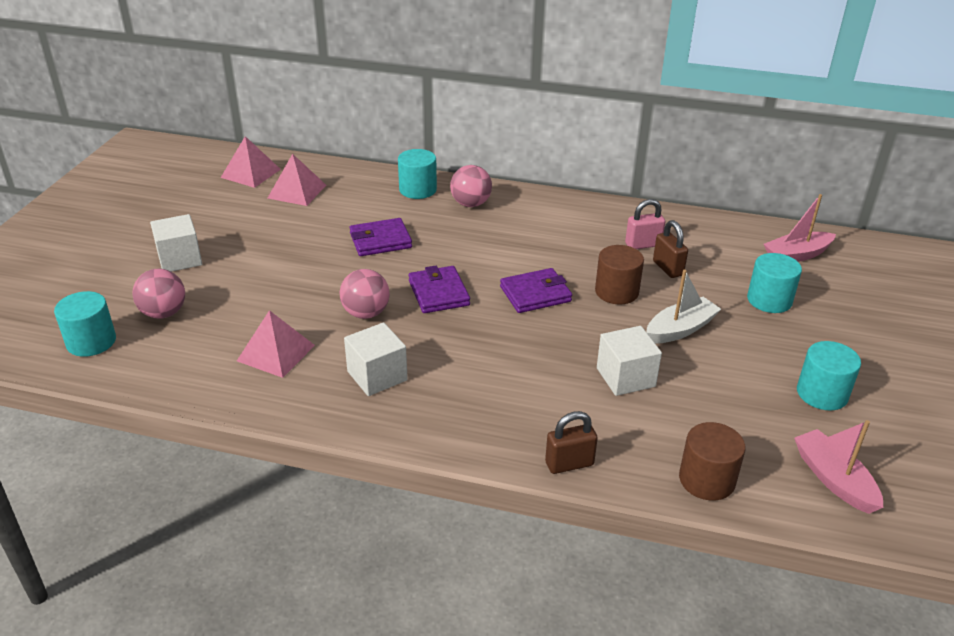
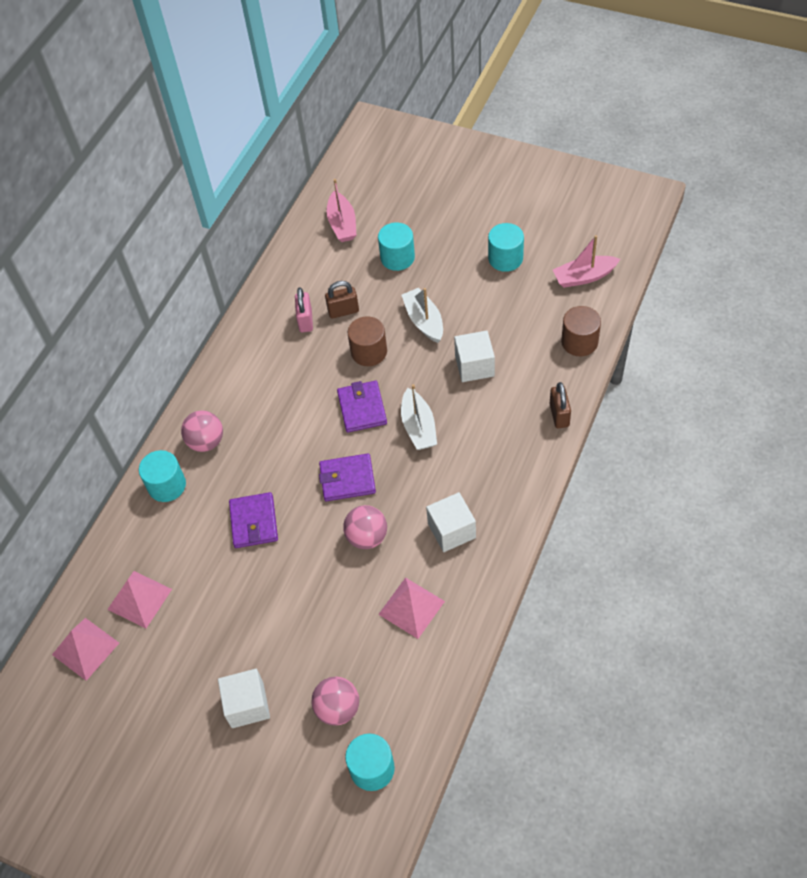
camera: 75 degrees left, 20 degrees up
none -> white boat [401,384,437,450]

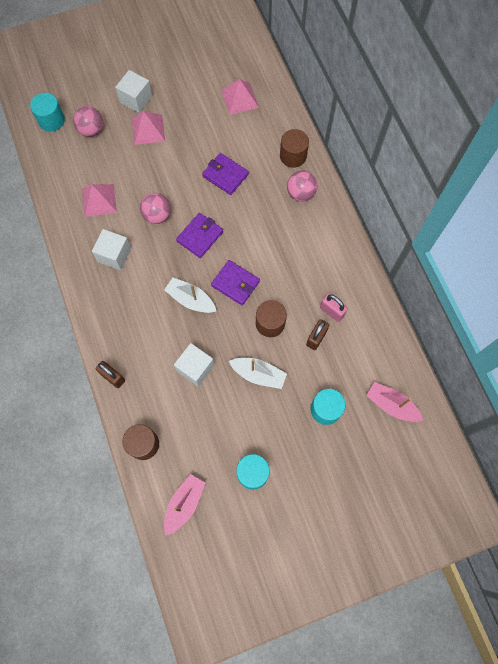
camera: 130 degrees right, 15 degrees up
pink pyramid [52,618,119,681] -> pink pyramid moved to [132,111,165,145]
turquoise cylinder [139,450,186,502] -> brown cylinder [280,129,309,168]

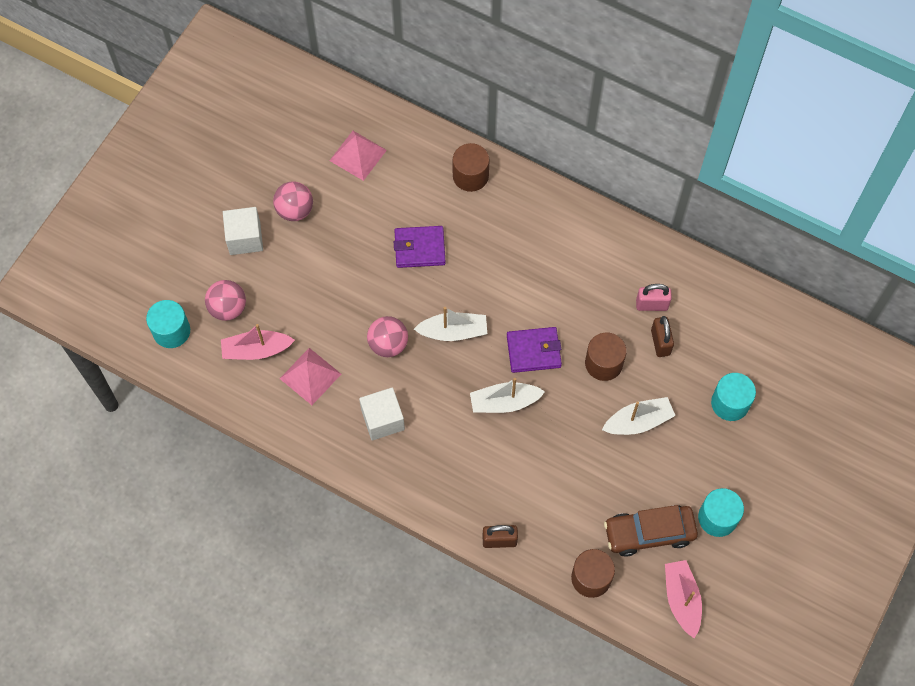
camera: 40 degrees left, 5 degrees down
pink pyramid [132,111,165,145] -> none
white cube [174,343,214,387] -> none
purple wallet [176,213,223,258] -> white boat [414,307,487,341]
pink ball [287,170,317,202] -> pink ball moved to [273,182,313,221]
pink boat [366,382,423,422] -> pink boat moved to [221,324,295,360]
none -> brown car [604,505,698,557]

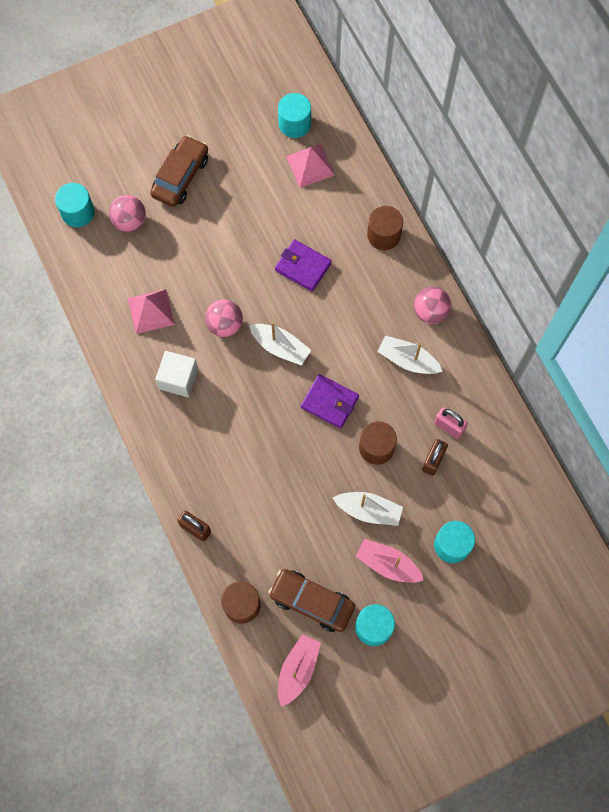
camera: 35 degrees right, 5 degrees up
pink boat [221,324,295,360] -> pink boat moved to [356,539,424,583]
white cube [223,207,263,255] -> brown car [150,135,208,207]
pink ball [273,182,313,221] -> pink ball moved to [414,287,451,324]
white boat [470,378,545,413] -> white boat moved to [377,335,443,374]
none -> turquoise cylinder [278,93,311,138]

